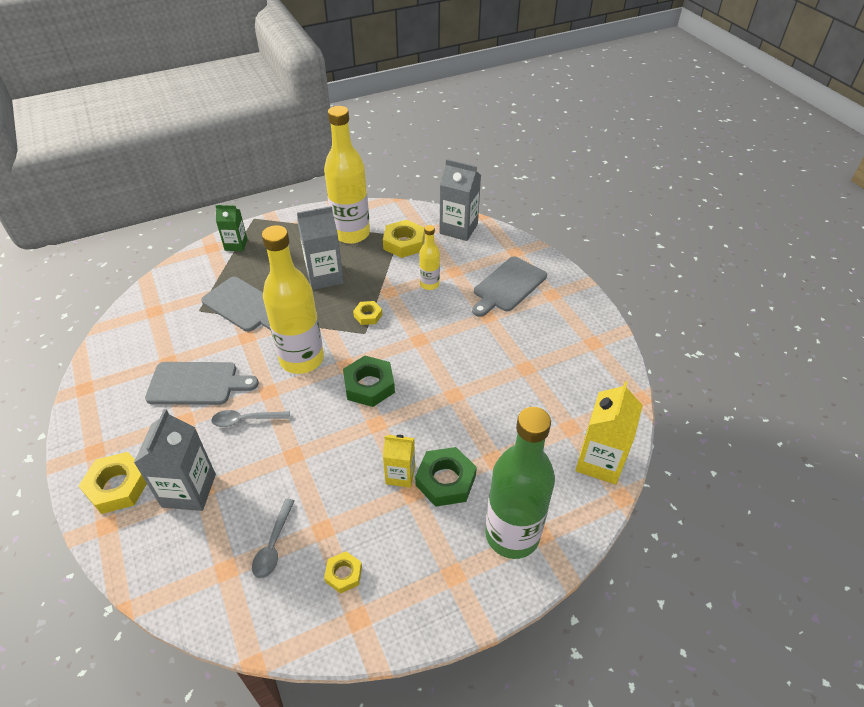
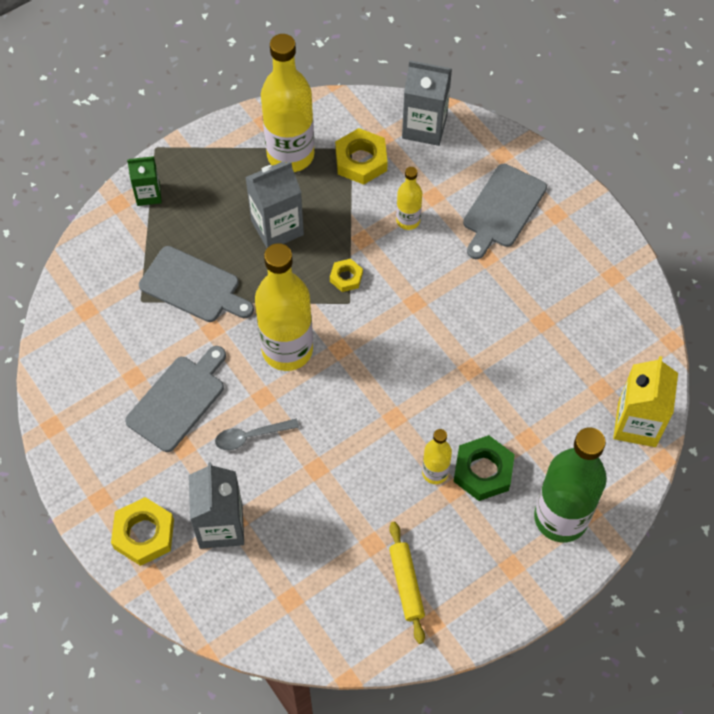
camera: 10 degrees left, 15 degrees up
grey cutting board [145,362,259,405] -> grey cutting board turned 45 degrees counterclockwise [125,346,226,452]
grey spoon [252,499,295,578] -> none
yellow nut [324,551,362,593] -> yellow rolling pin [389,522,425,644]
green nut [343,356,395,407] -> none
yellow carton [383,435,415,488] -> yellow bottle [422,429,452,484]

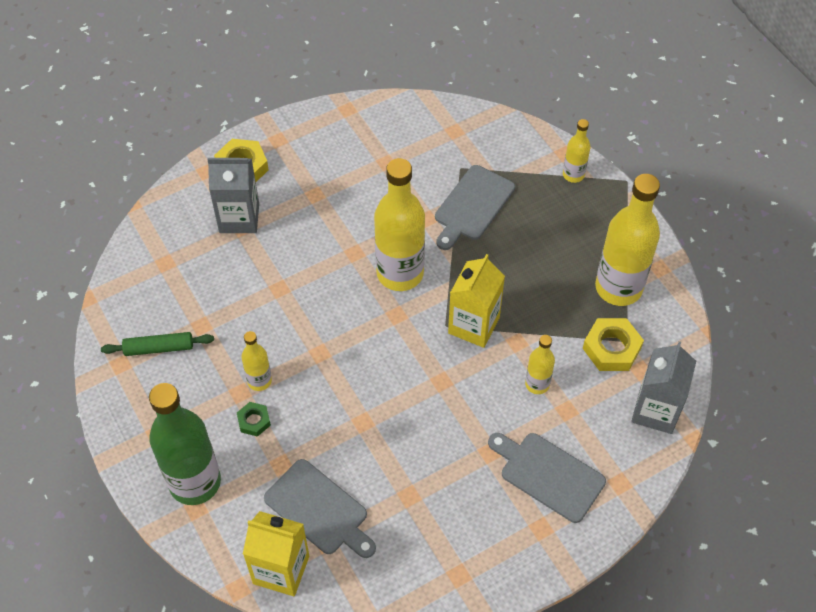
camera: 95 degrees right, 5 degrees down
grey cutting board [125,346,226,452] -> grey cutting board moved to [264,459,376,558]
green carton [127,156,162,206] -> yellow bottle [563,119,590,183]
grey spoon [215,419,299,450] -> none
grey carton [245,161,304,248] -> none
yellow nut [330,259,363,292] -> yellow carton [448,254,505,348]
yellow rolling pin [389,522,425,644] -> green rolling pin [101,332,214,356]
green nut [453,435,515,501] -> green nut [237,402,271,437], size x0.57

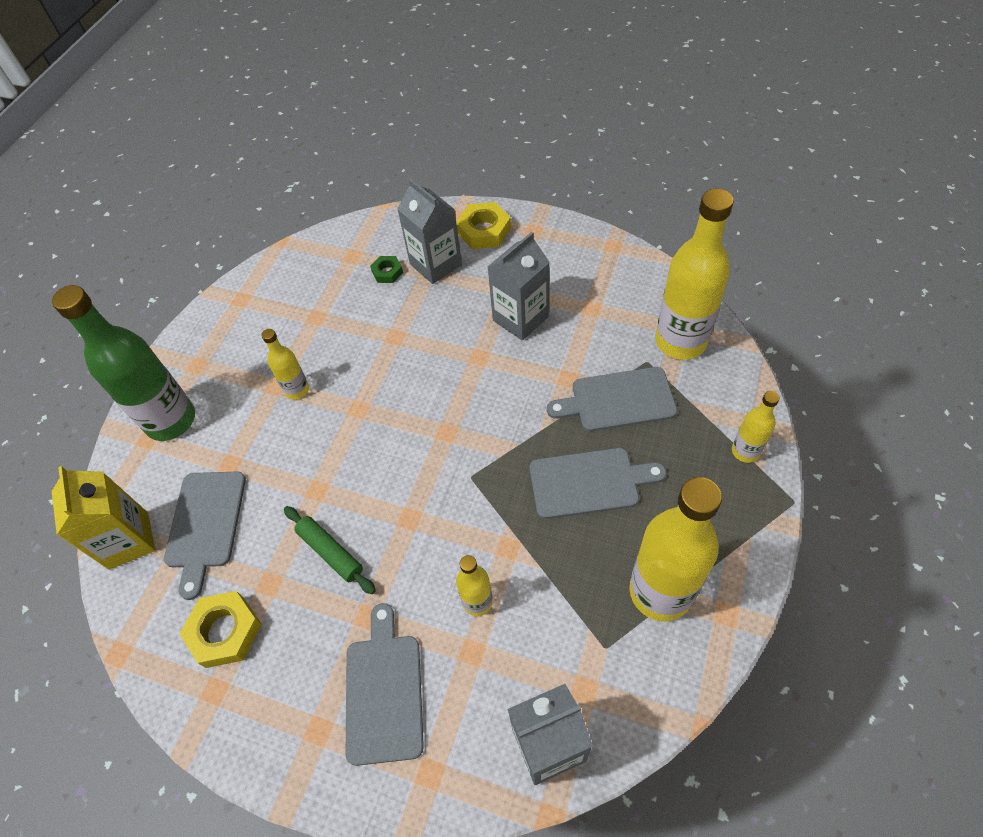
camera: 55 degrees right, 0 degrees up
green rolling pin [101,332,214,356] -> green rolling pin moved to [284,506,376,594]
green nut [237,402,271,437] -> green nut moved to [370,256,403,283]
yellow bottle [374,158,425,291] -> yellow bottle moved to [655,189,734,360]
yellow carton [448,254,505,348] -> none
yellow nut [583,318,644,371] -> yellow nut moved to [179,591,262,668]
none -> grey carton [488,232,550,340]
none -> grey cutting board [530,448,666,519]

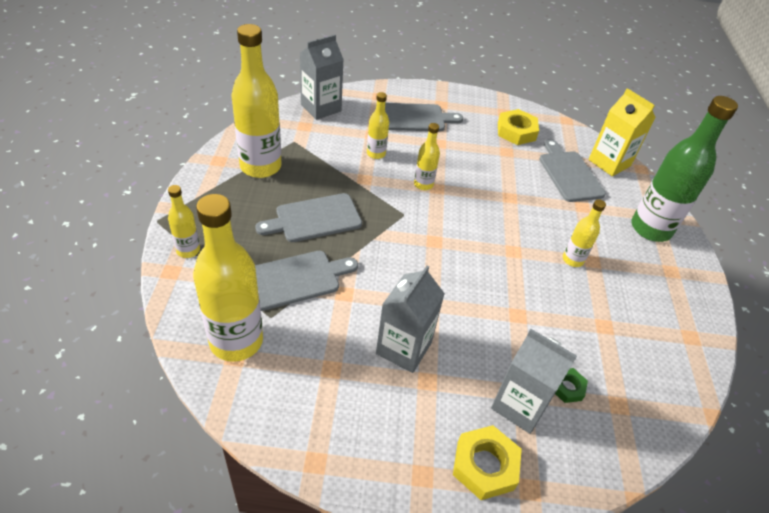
camera: 155 degrees right, 10 degrees down
green rolling pin [284,506,376,594] -> none
grey cutting board [346,603,424,766] -> grey cutting board turned 75 degrees counterclockwise [385,103,463,131]
none -> yellow bottle [414,123,440,190]

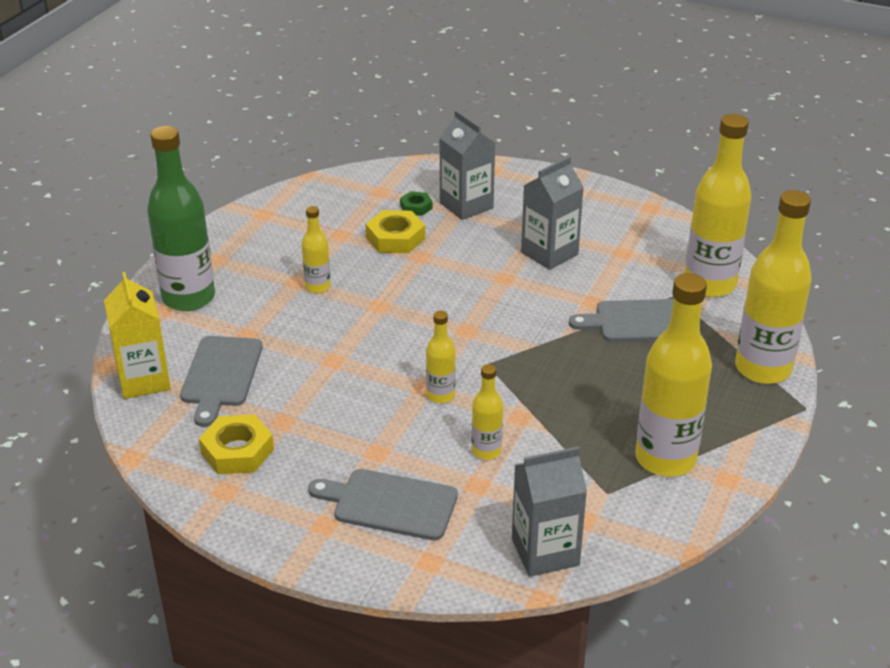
camera: 155 degrees left, 10 degrees down
yellow bottle [168,185,200,258] -> yellow bottle [735,190,812,384], size x2.03
grey cutting board [255,193,362,242] -> none
yellow nut [453,425,522,500] -> yellow nut moved to [366,210,425,253]

